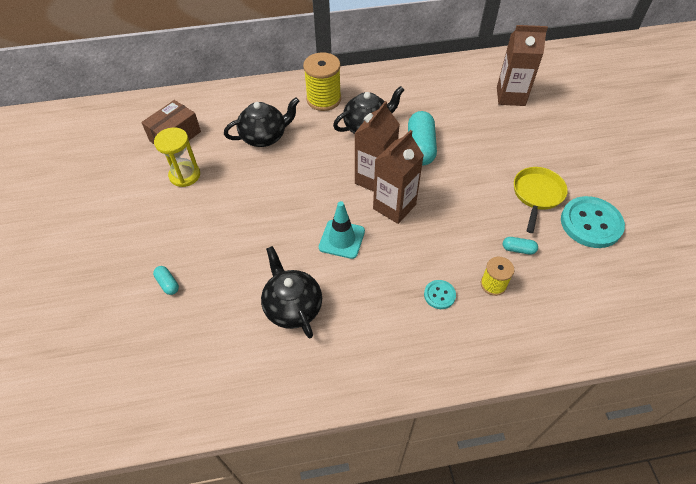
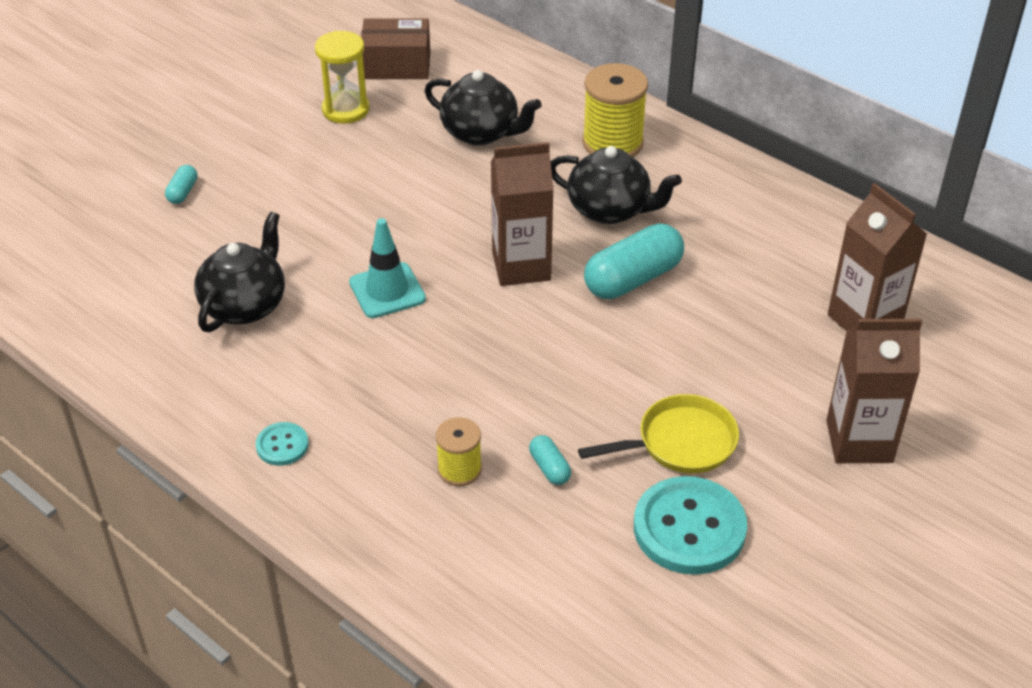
camera: 50 degrees right, 10 degrees down
brown carton [373,130,424,224] -> brown carton moved to [826,319,922,463]
turquoise button [424,280,456,309] -> turquoise button moved to [256,422,308,466]

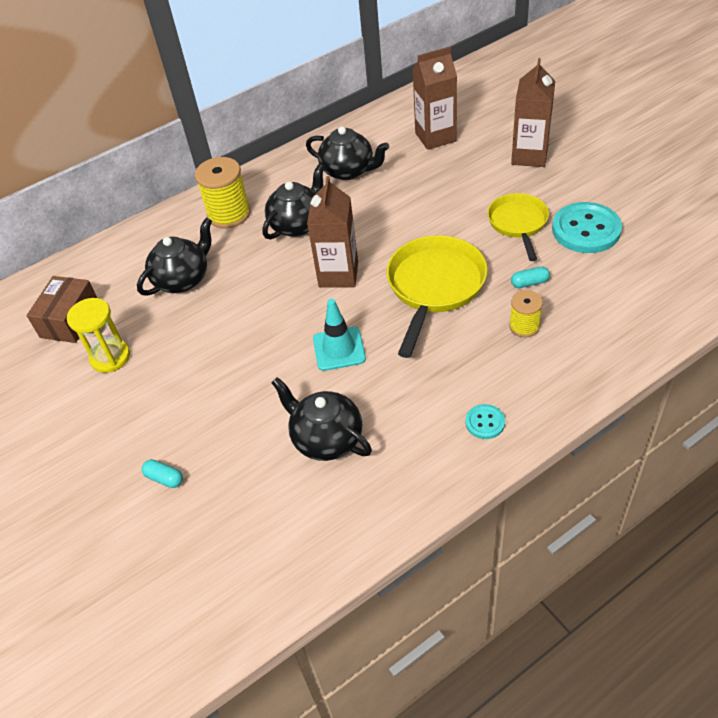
camera: 70 degrees left, 5 degrees up
turquoise capsule [584,223,684,299] -> none
none -> black teapot [306,126,389,180]
none -> yellow pan [387,235,488,358]

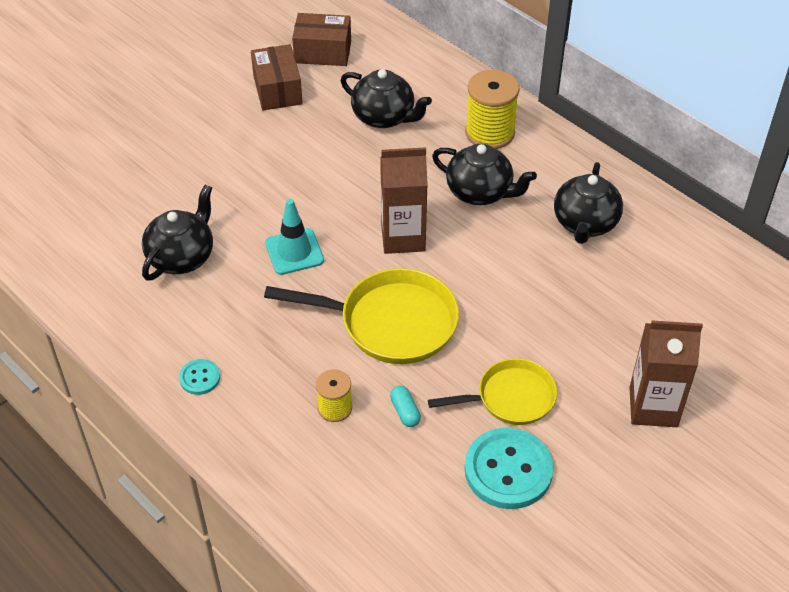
camera: 75 degrees right, 0 degrees up
yellow hourglass [67,298,130,373] -> brown box [251,44,303,111]
turquoise capsule [142,459,183,488] -> none
brown carton [413,46,457,150] -> none

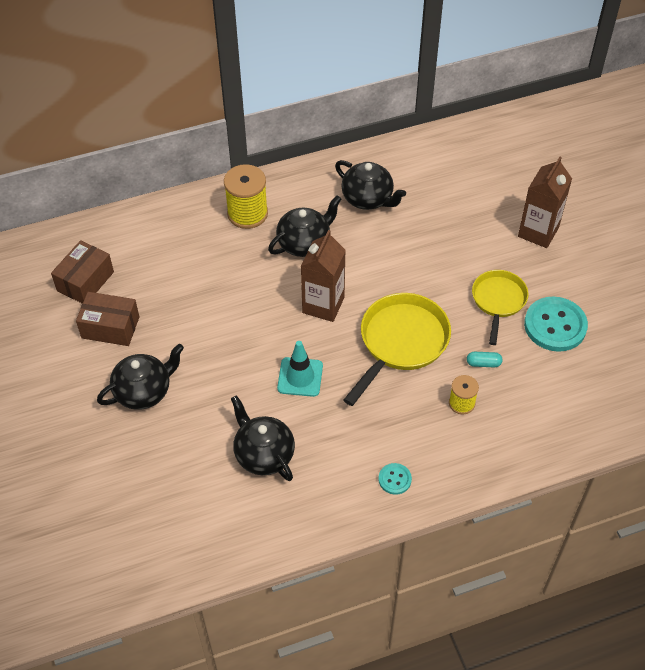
camera: 65 degrees left, 5 degrees up
black teapot [341,69,432,128] -> black teapot moved to [97,344,184,410]

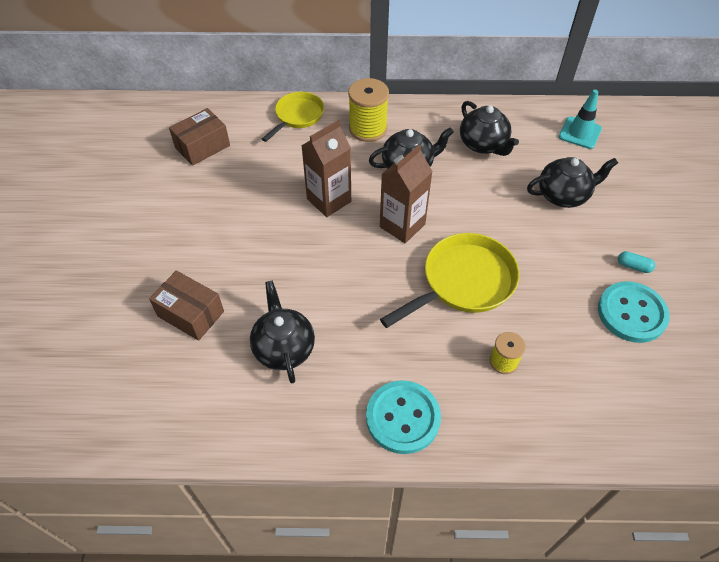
camera: 20 degrees right, 0 degrees up
brown box [76,292,139,346] -> brown box moved to [149,270,224,341]
black teapot [97,344,184,410] -> black teapot moved to [527,157,618,208]
turquoise traffic cone [277,341,323,397] -> turquoise traffic cone moved to [559,90,602,149]
turquoise button [378,463,412,495] -> turquoise button [366,380,441,454], size x2.05
turquoise capsule [467,352,503,367] -> turquoise capsule moved to [618,251,655,273]
yellow pan [472,270,528,345] -> yellow pan moved to [262,92,324,142]
brown carton [518,157,572,248] -> brown carton moved to [301,120,351,217]

